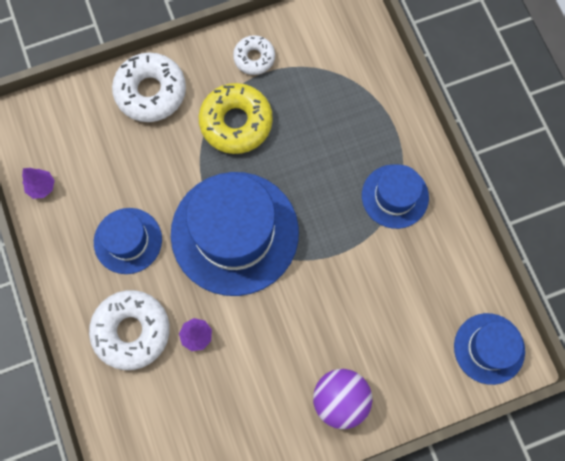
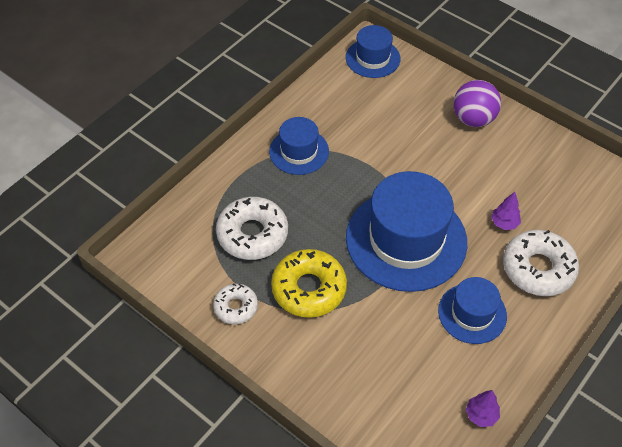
camera: 120 degrees left, 20 degrees down
white donut [112,53,186,122] -> white donut moved to [216,197,288,260]

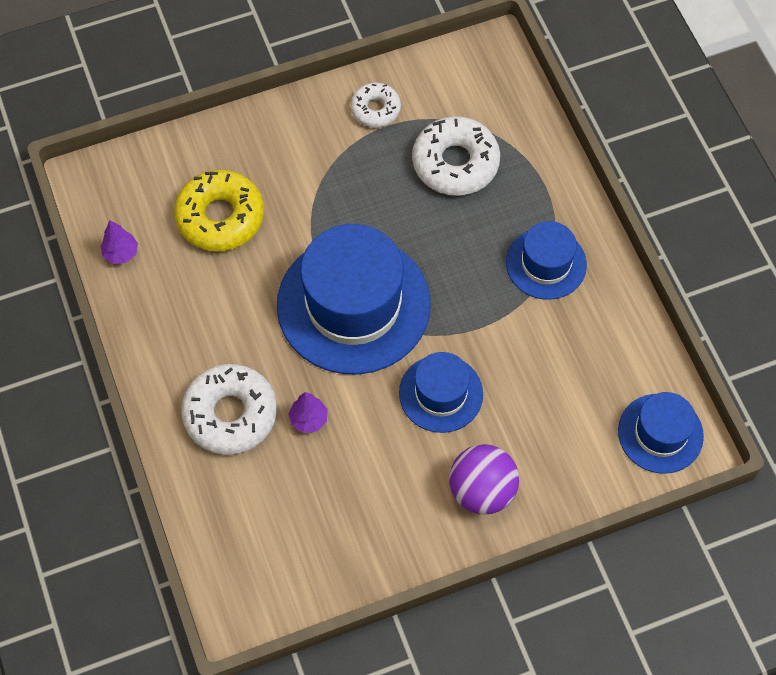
camera: 120 degrees right, 10 degrees up
yellow donut [271,249,347,318] -> yellow donut moved to [174,170,264,252]
blue hat [438,277,507,344] -> blue hat moved to [399,352,483,433]

